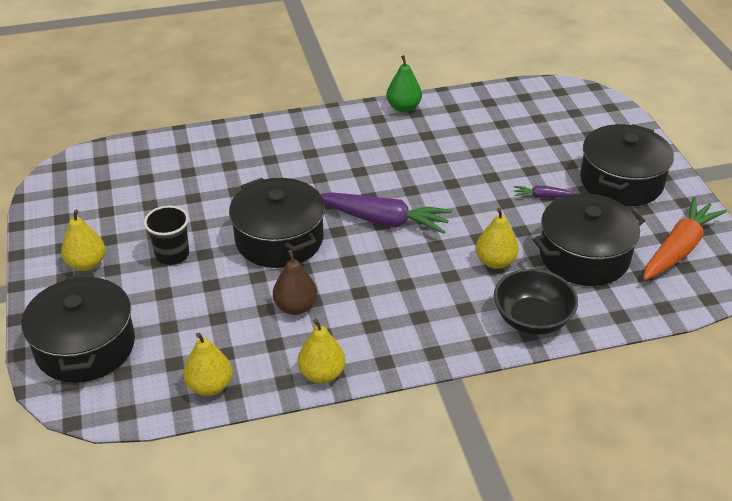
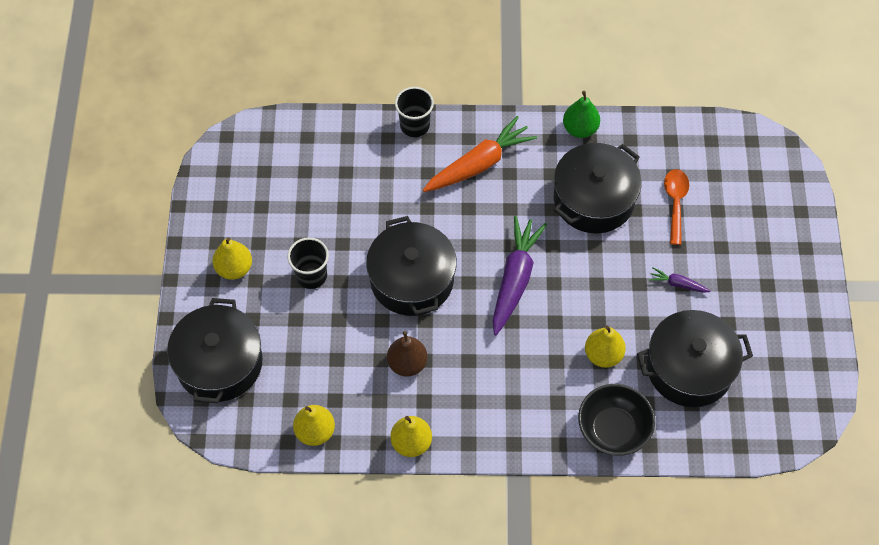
camera: 15 degrees right, 20 degrees up
purple carrot [320,192,452,234] -> purple carrot turned 105 degrees counterclockwise [493,216,547,335]
black pot [580,124,674,207] -> black pot moved to [554,143,642,234]
orange carrot [643,197,727,280] -> orange carrot moved to [423,116,537,192]
none -> black cup [395,87,434,137]
none -> orange spoon [664,169,689,245]

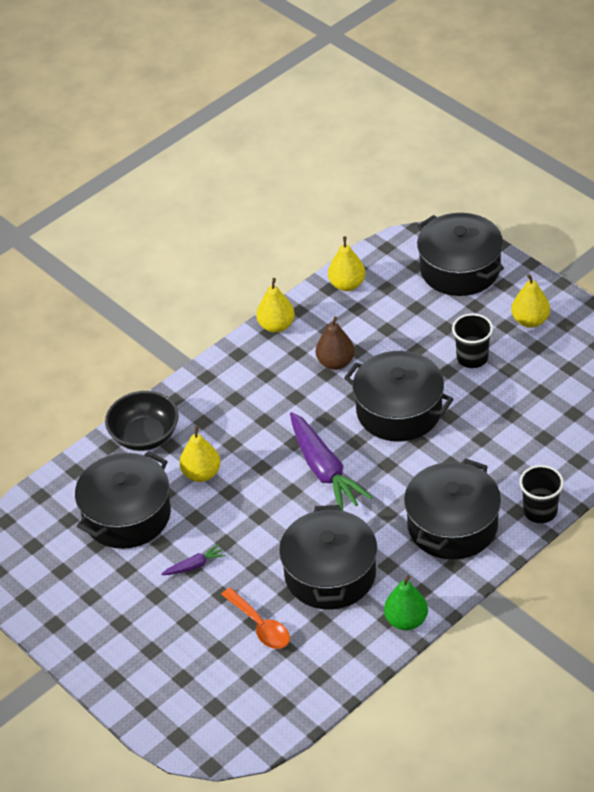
camera: 140 degrees right, 15 degrees down
orange carrot [423,116,537,192] -> black pot [404,458,501,560]

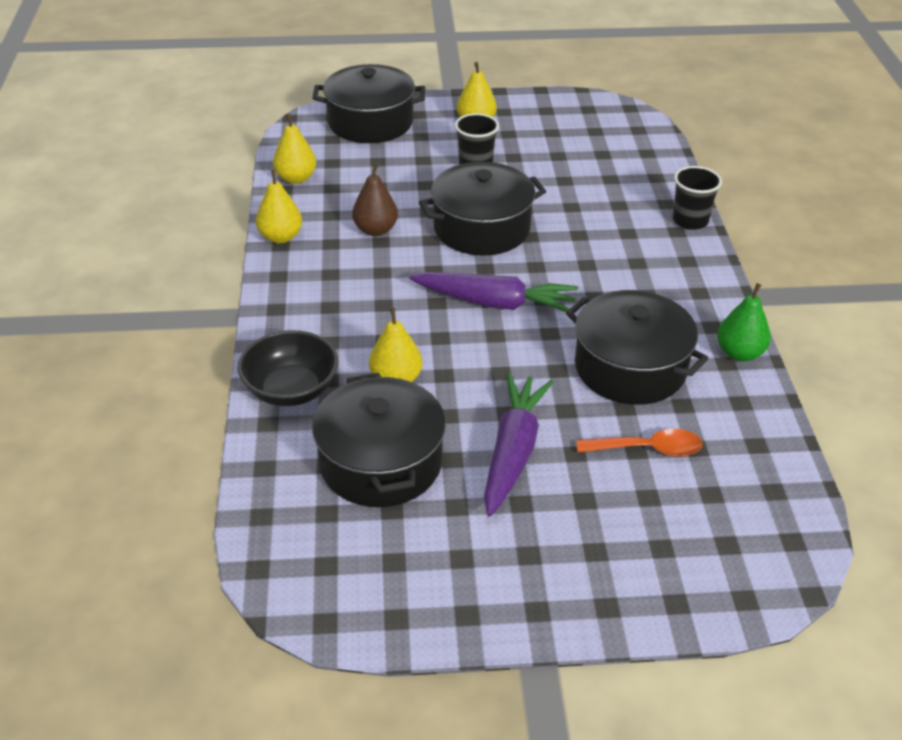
camera: 55 degrees left, 5 degrees down
purple carrot [161,544,226,575] -> purple carrot [484,373,554,517], size x2.19
black pot [404,458,501,560] -> none

